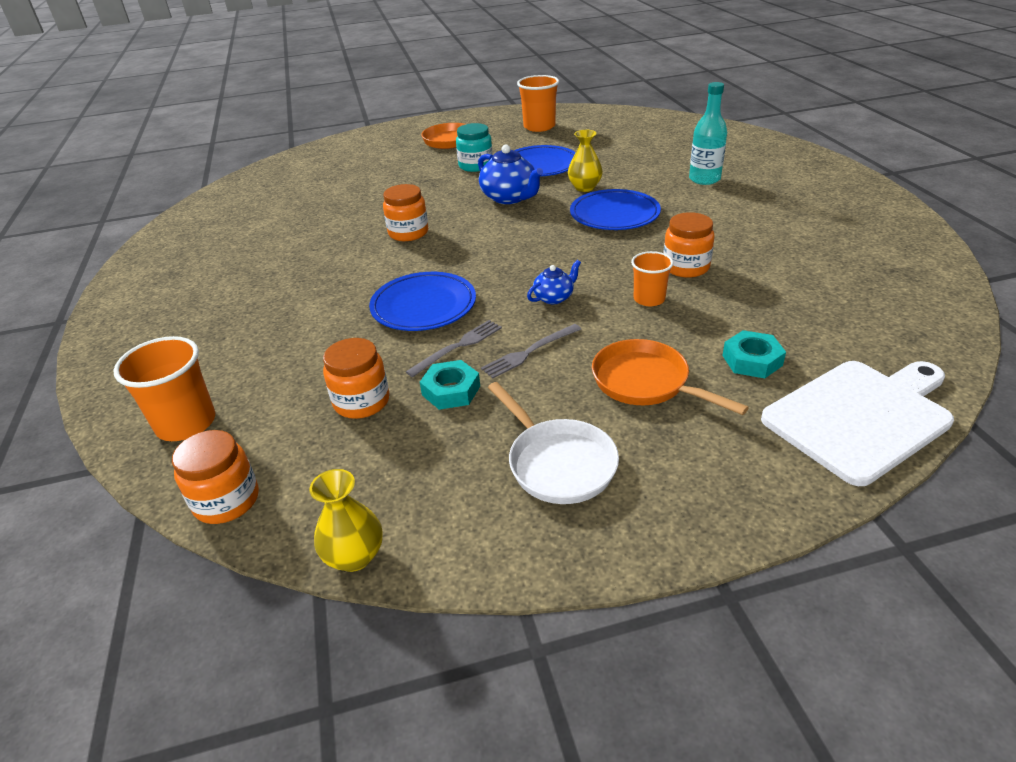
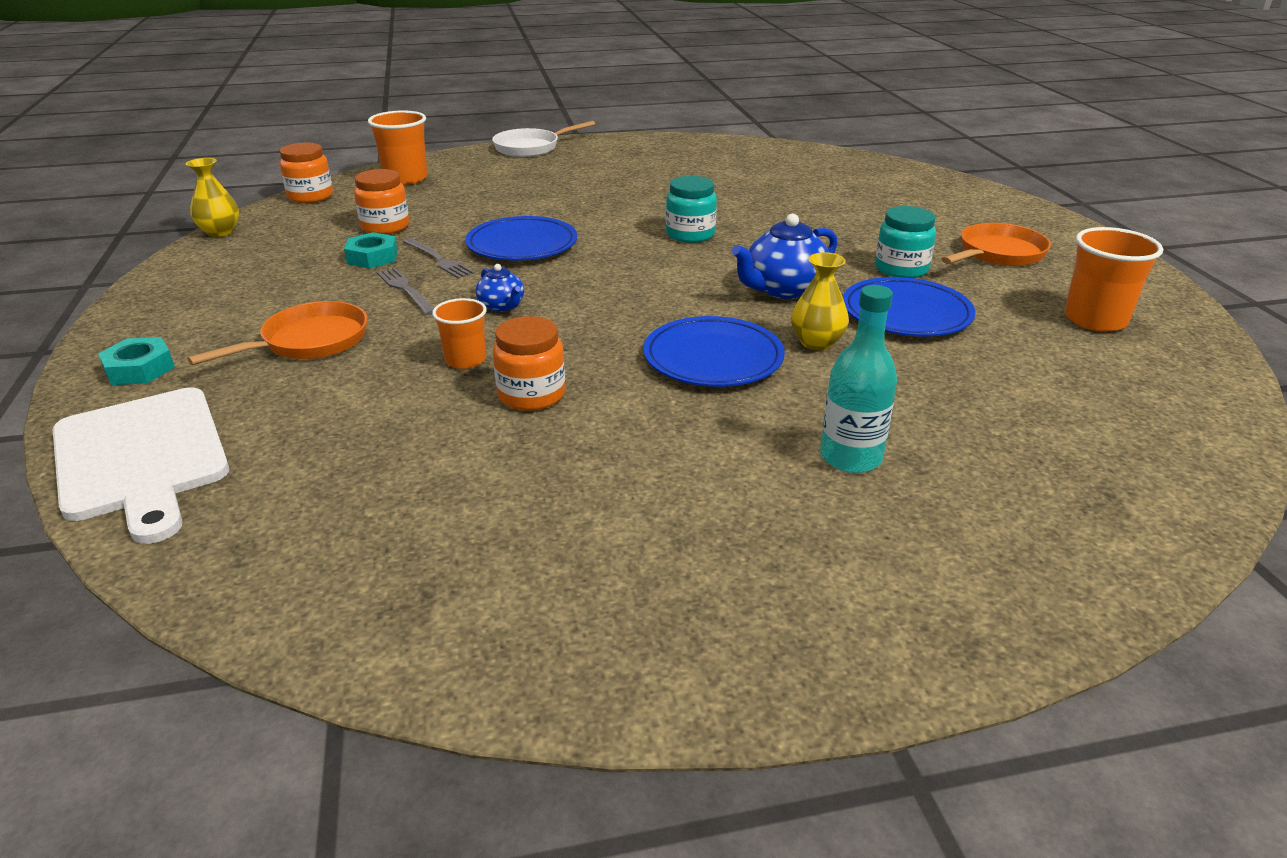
camera: 90 degrees right, 5 degrees down
orange jar [383,184,428,241] -> turquoise jar [666,176,717,243]
white pan [488,382,619,504] -> white pan moved to [492,121,595,157]
turquoise nut [722,330,786,378] -> turquoise nut moved to [98,337,175,385]

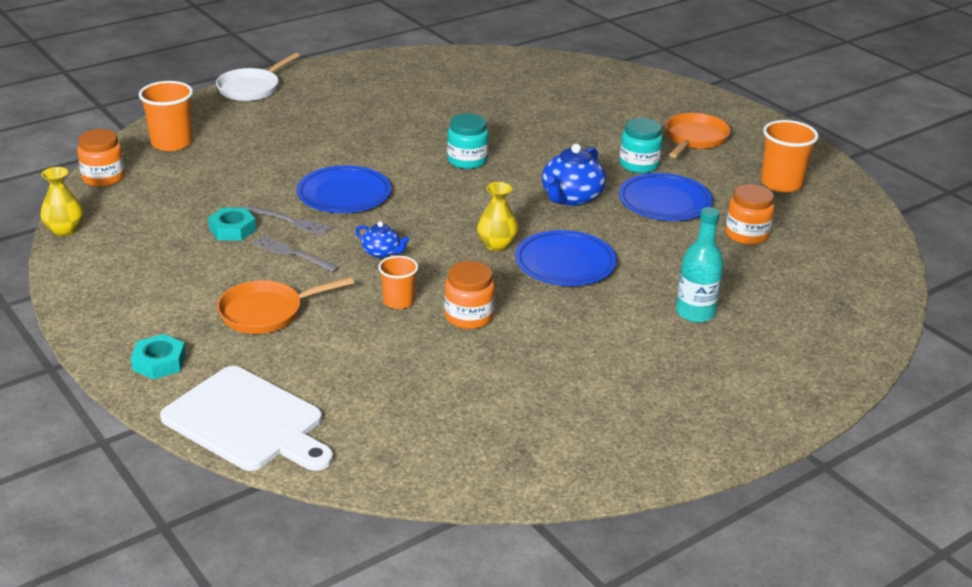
camera: 25 degrees left, 0 degrees up
orange pan [187,301,368,365] -> orange pan turned 135 degrees counterclockwise [217,277,354,334]
orange jar [354,169,409,234] -> orange jar moved to [726,184,775,245]
yellow vase [791,252,849,351] -> yellow vase moved to [477,182,518,251]

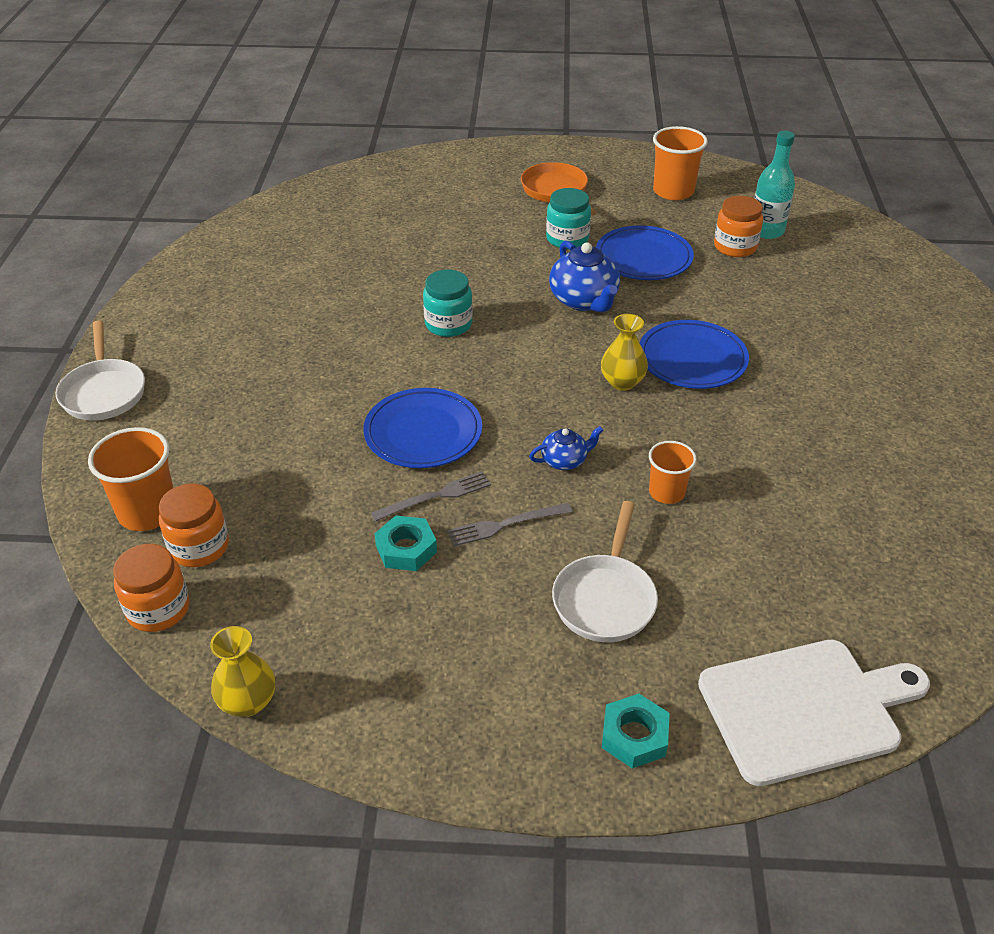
camera: 50 degrees left, 10 degrees up
orange pan [217,277,354,334] -> white pan [552,501,658,642]
orange jar [444,261,495,329] -> orange jar moved to [159,484,229,567]
turquoise bottle [676,207,724,323] -> turquoise bottle moved to [754,130,795,239]

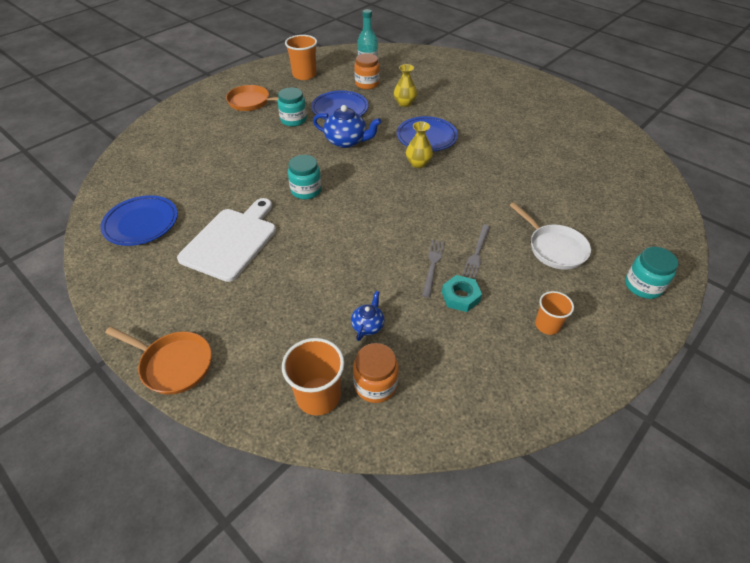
camera: 50 degrees left, 5 degrees up
white pan [55,320,145,420] -> orange pan [105,326,212,395]
orange jar [113,544,190,632] -> none
yellow vase [210,626,275,717] -> yellow vase moved to [394,64,417,107]
blue plate [363,388,482,468] -> blue plate moved to [100,195,178,246]
blue teapot [529,426,603,470] -> blue teapot moved to [351,291,384,341]
turquoise nut [602,694,670,769] -> turquoise jar [625,247,678,299]
orange cup [649,441,697,504] -> orange cup moved to [535,291,574,335]
white cutting board [698,640,930,786] -> white cutting board moved to [177,198,276,282]

